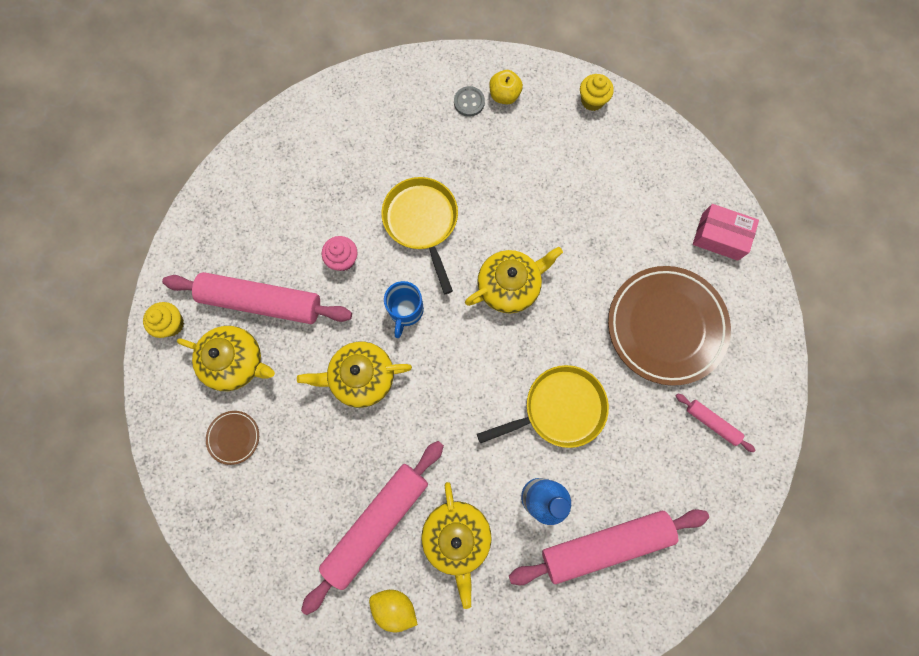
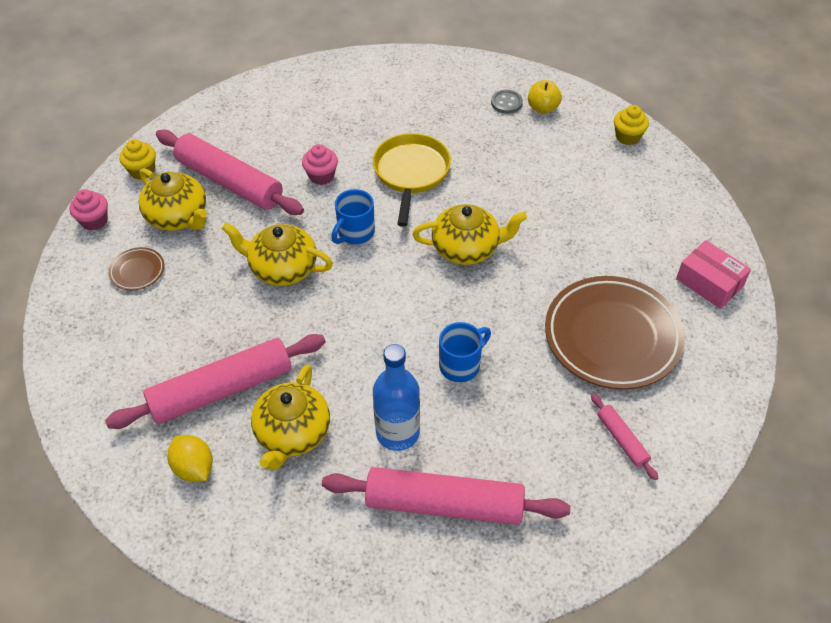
camera: 25 degrees right, 25 degrees down
yellow pan [477,365,609,448] -> blue mug [439,322,491,382]
none -> pink cupcake [70,189,108,231]

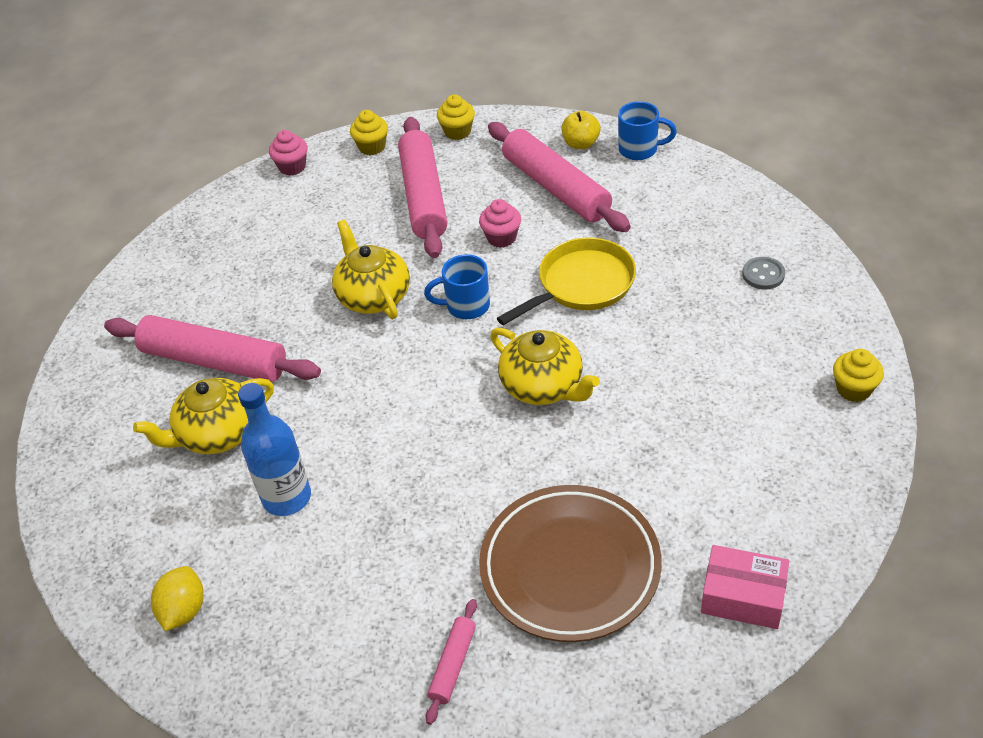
camera: 50 degrees right, 5 degrees down
brown plate [108,247,164,290] -> none
yellow teapot [139,168,207,231] -> none
yellow lemon [167,435,213,482] -> yellow lemon moved to [151,566,204,631]
pink rolling pin [322,467,570,525] -> pink rolling pin moved to [488,122,631,232]
blue mug [439,322,491,382] -> blue mug moved to [618,101,677,160]
yellow apple [528,80,562,114] -> yellow apple moved to [561,111,600,149]
pink box [676,240,751,309] -> pink box turned 75 degrees counterclockwise [701,545,789,629]
none -> yellow cupcake [437,94,475,140]

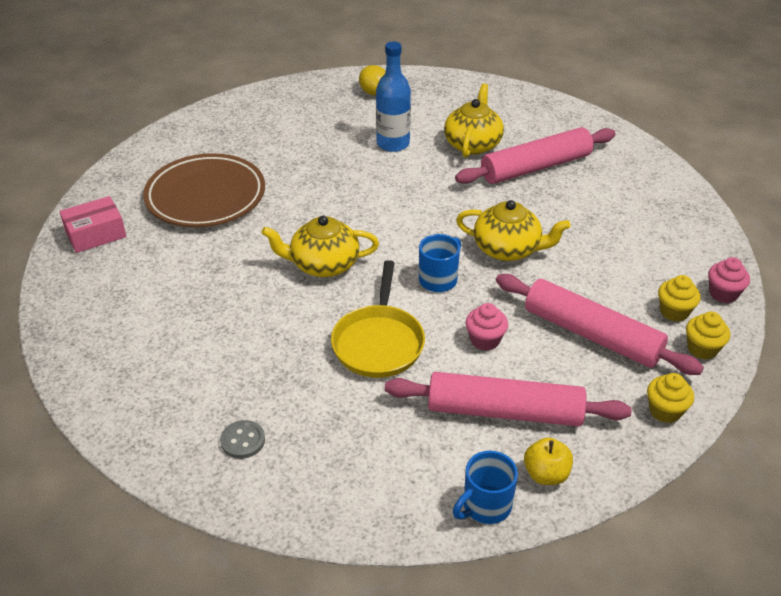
camera: 130 degrees right, 5 degrees down
pink rolling pin [426,599,477,725] -> none
yellow cupcake [833,349,884,402] -> yellow cupcake moved to [658,275,701,322]

